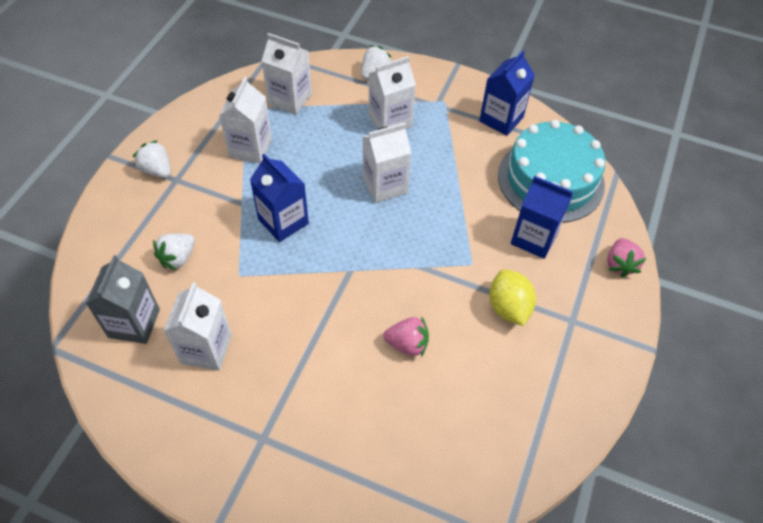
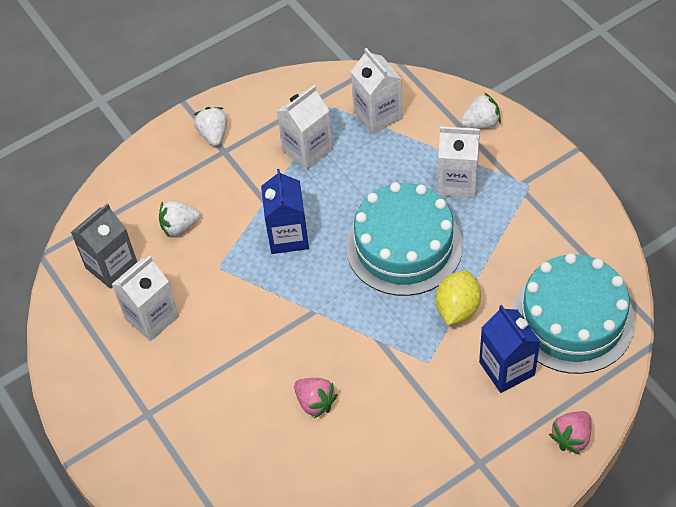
camera: 40 degrees right, 0 degrees up
white carton [363,123,412,203] -> turquoise cake [346,182,463,296]
blue carton [479,50,535,136] -> none
yellow lemon [489,269,536,326] -> yellow lemon moved to [435,271,481,325]

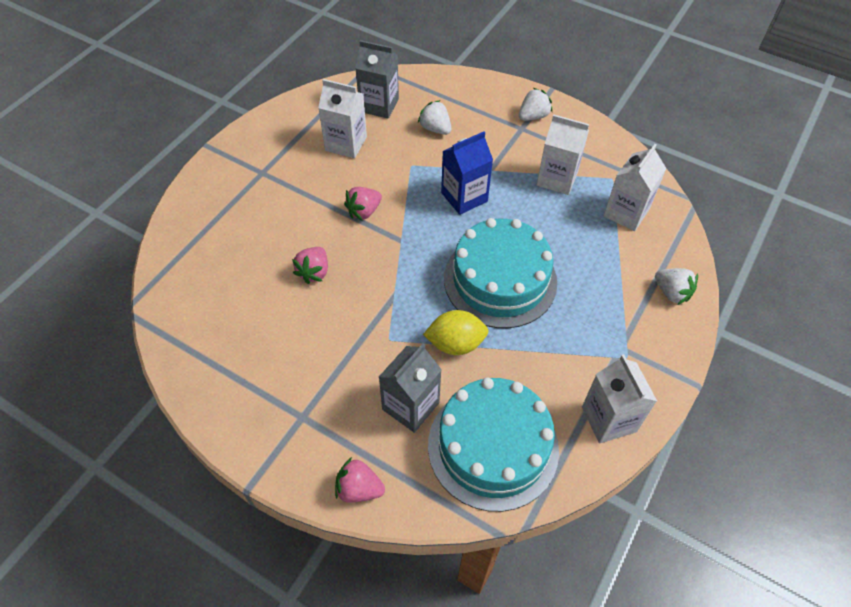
camera: 60 degrees right, 0 degrees up
white carton [438,126,480,198] -> white carton moved to [582,354,657,443]
blue carton [479,305,541,393] -> grey carton [379,343,442,433]
none -> pink strawberry [344,187,382,220]

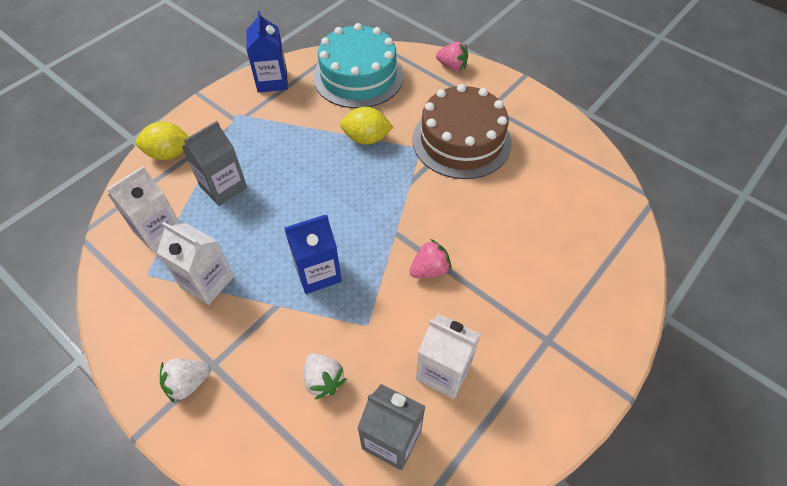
camera: 170 degrees left, 0 degrees up
pink strawberry [292,247,328,284] -> none
grey carton [379,343,442,433] -> grey carton moved to [182,121,247,206]
turquoise cake [444,218,557,328] -> none
white carton [582,354,657,443] -> blue carton [246,11,288,93]
white strawberry [655,268,698,305] -> yellow lemon [135,122,190,160]
none -> brown cake [412,84,511,179]

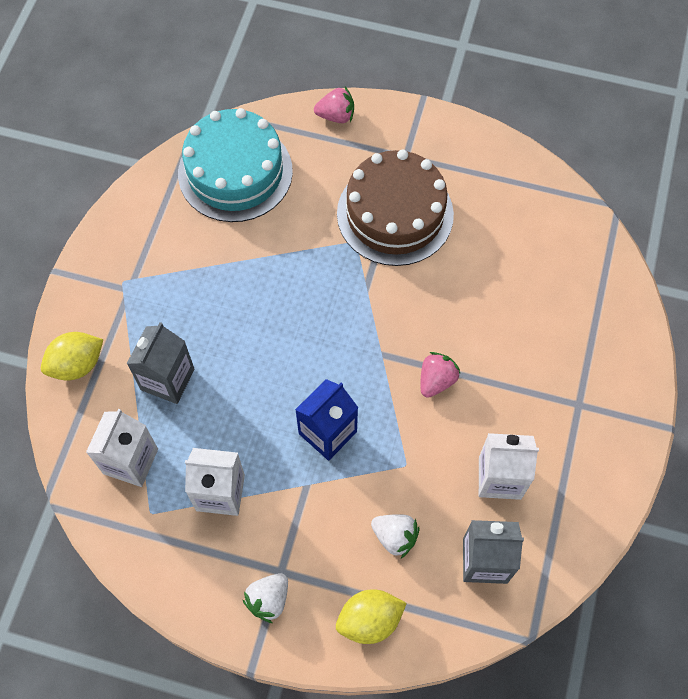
camera: 25 degrees left, 10 degrees up
blue carton [246,11,288,93] -> none
yellow lemon [340,107,394,145] -> yellow lemon moved to [336,590,407,644]

